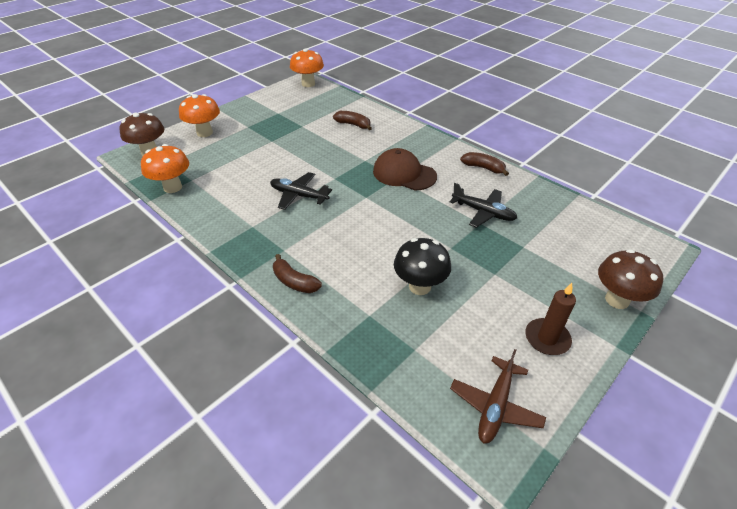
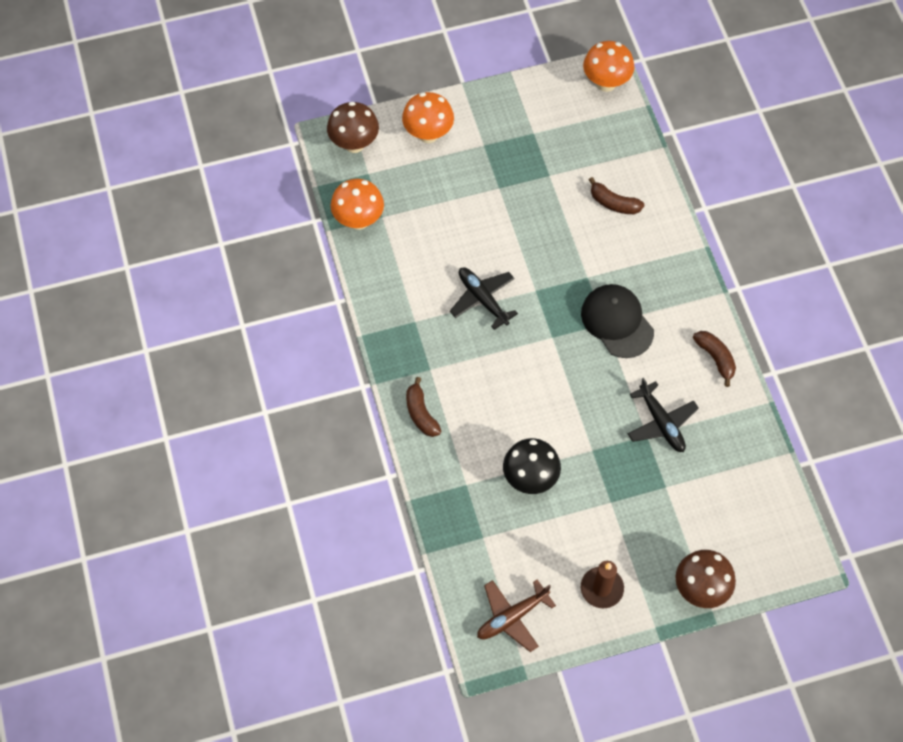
camera: 30 degrees right, 20 degrees up
brown banana [333,111,372,130] -> brown banana turned 150 degrees clockwise [589,177,644,214]
brown cap [373,148,437,191] -> black cap [581,284,654,358]

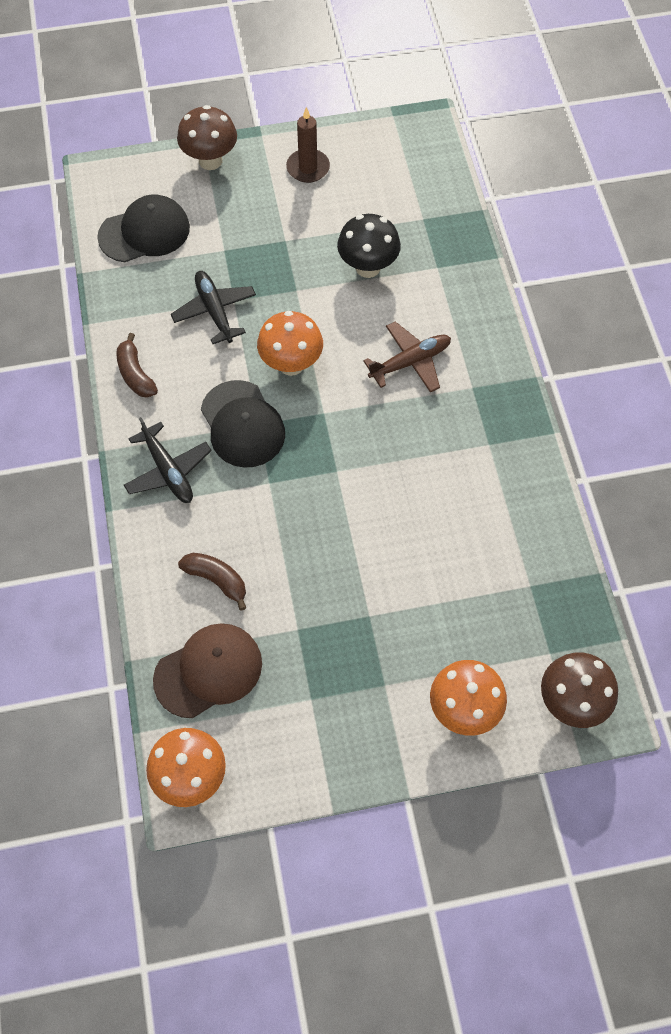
camera: 175 degrees left, 0 degrees up
orange mushroom [331,179,384,230] -> orange mushroom moved to [257,311,323,376]
brown banana [406,377,441,437] -> none
black plane [450,267,518,330] -> black plane moved to [124,417,212,503]
brown plane [477,579,556,652] -> brown plane moved to [363,321,451,393]
none -> black cap [97,195,190,262]
none -> brown cap [153,623,262,718]

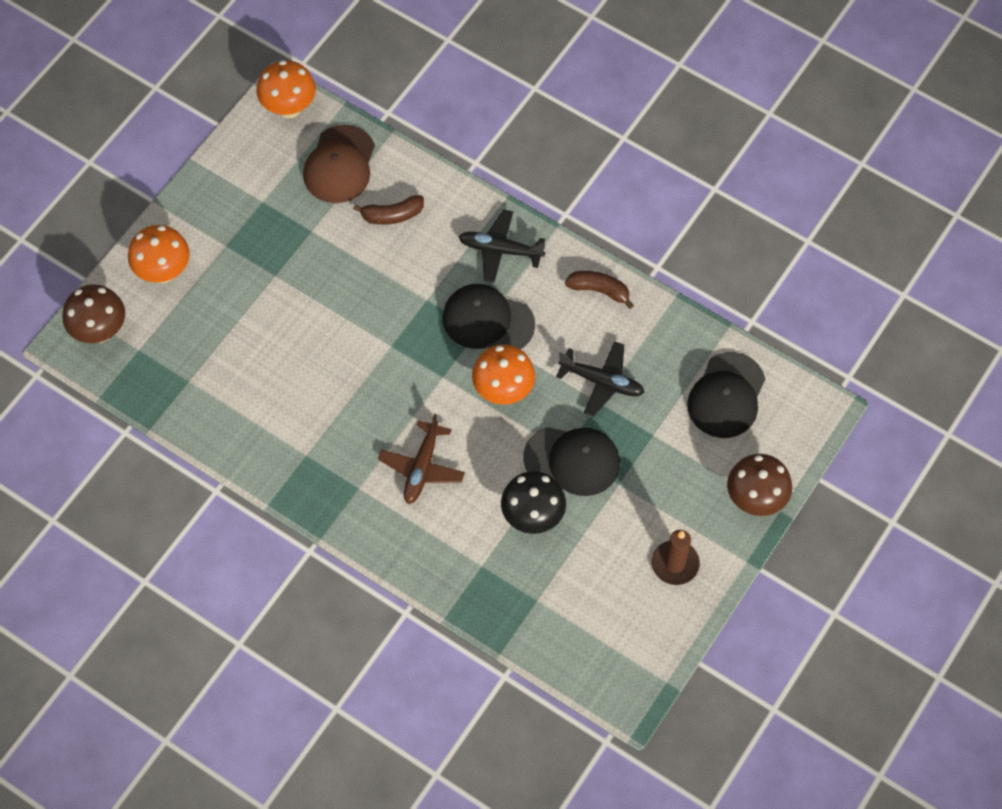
camera: 135 degrees right, 0 degrees up
none -> black cap [523,427,620,496]

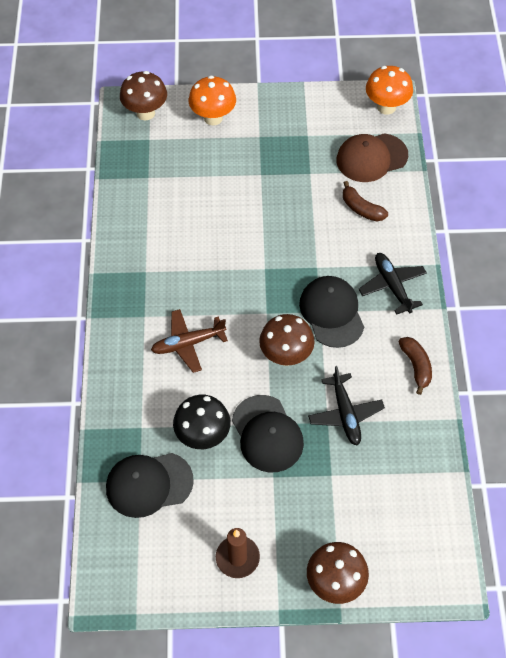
camera: 55 degrees right, 5 degrees down
orange mushroom [472,345,535,405] -> brown mushroom [259,314,315,366]
black cap [687,352,765,438] -> black cap moved to [106,453,194,518]

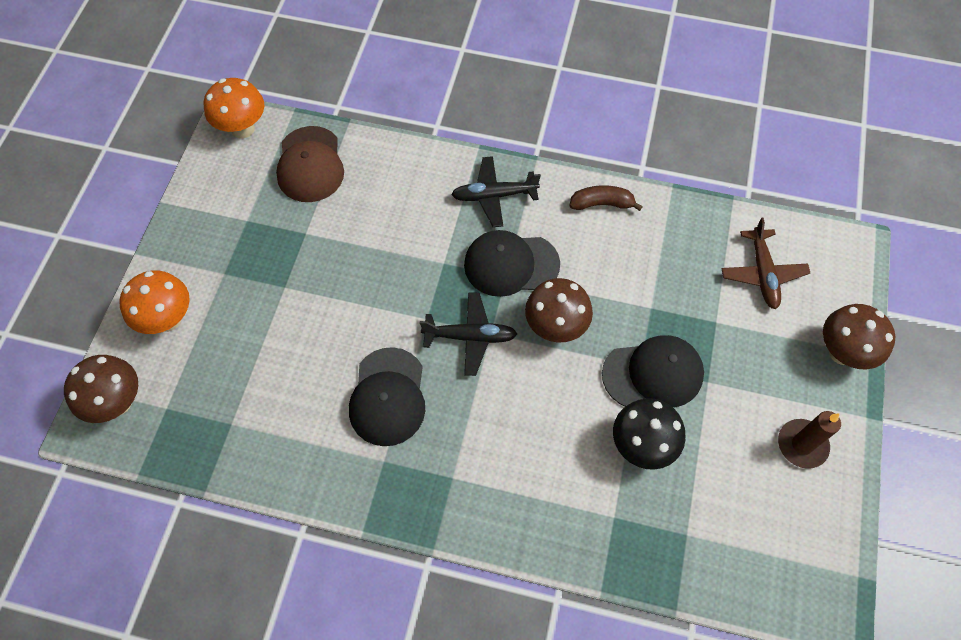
camera: 75 degrees left, 5 degrees up
black cap [106,453,194,518] -> black cap moved to [349,347,425,446]
brown plane [151,309,228,373] -> brown plane moved to [722,218,810,309]
black plane [308,366,385,446] -> black plane moved to [420,292,517,376]
brown banana [343,181,388,221] -> none

